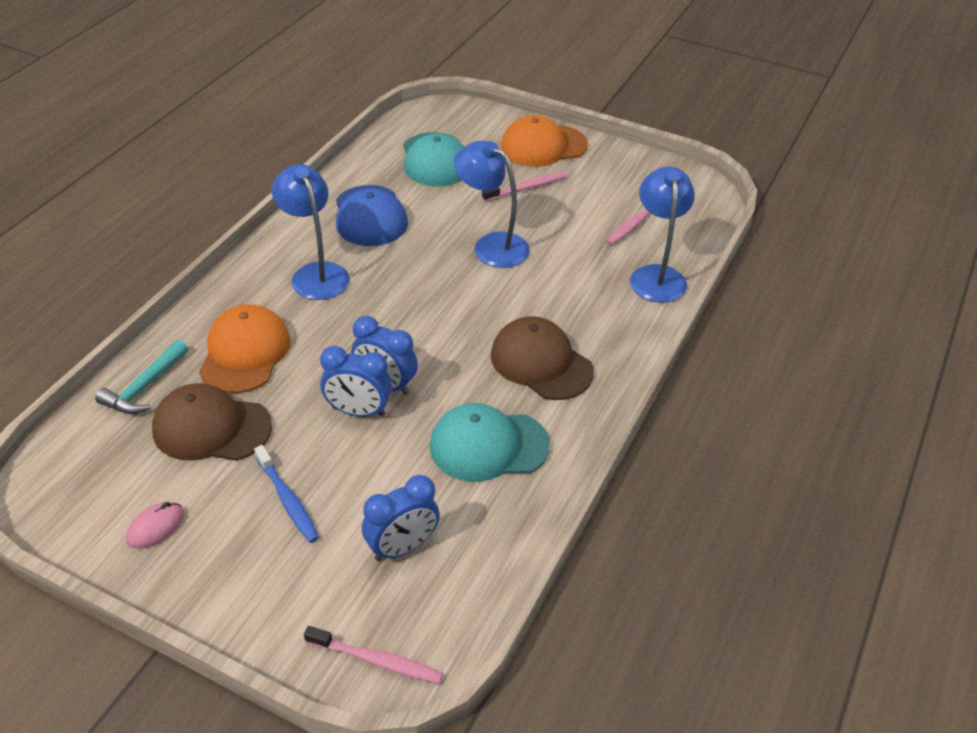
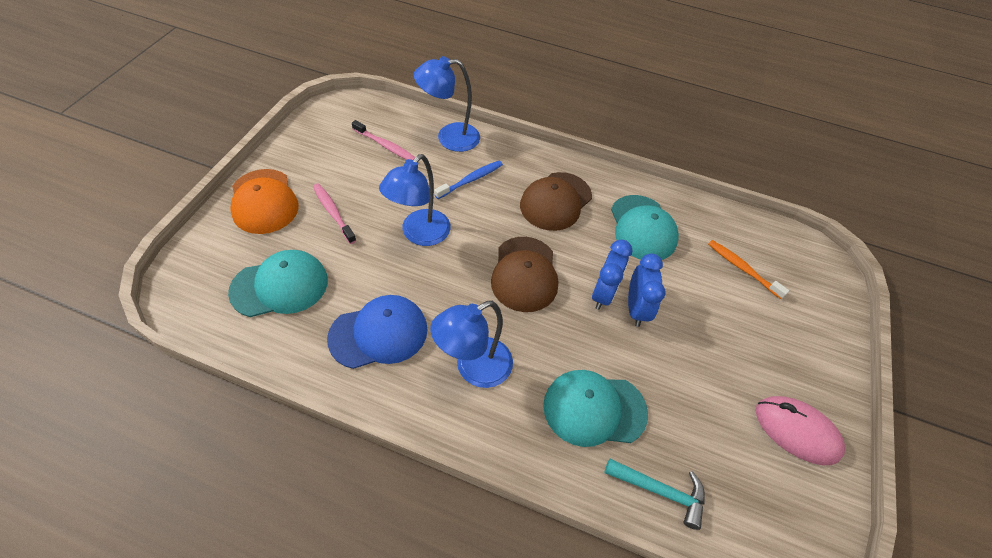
camera: 100 degrees left, 10 degrees up
pink mouse [126,502,184,549] -> pink mouse [756,396,845,465], size x1.73
brown cap [152,383,272,461] -> brown cap moved to [491,237,558,312]
orange cap [199,304,291,393] -> turquoise cap [543,370,648,447]
blue toothbrush [254,445,319,543] -> blue toothbrush moved to [434,161,503,199]
pink toothbrush [304,626,443,684] -> none
blue clock [362,475,440,561] -> orange toothbrush [708,240,789,299]

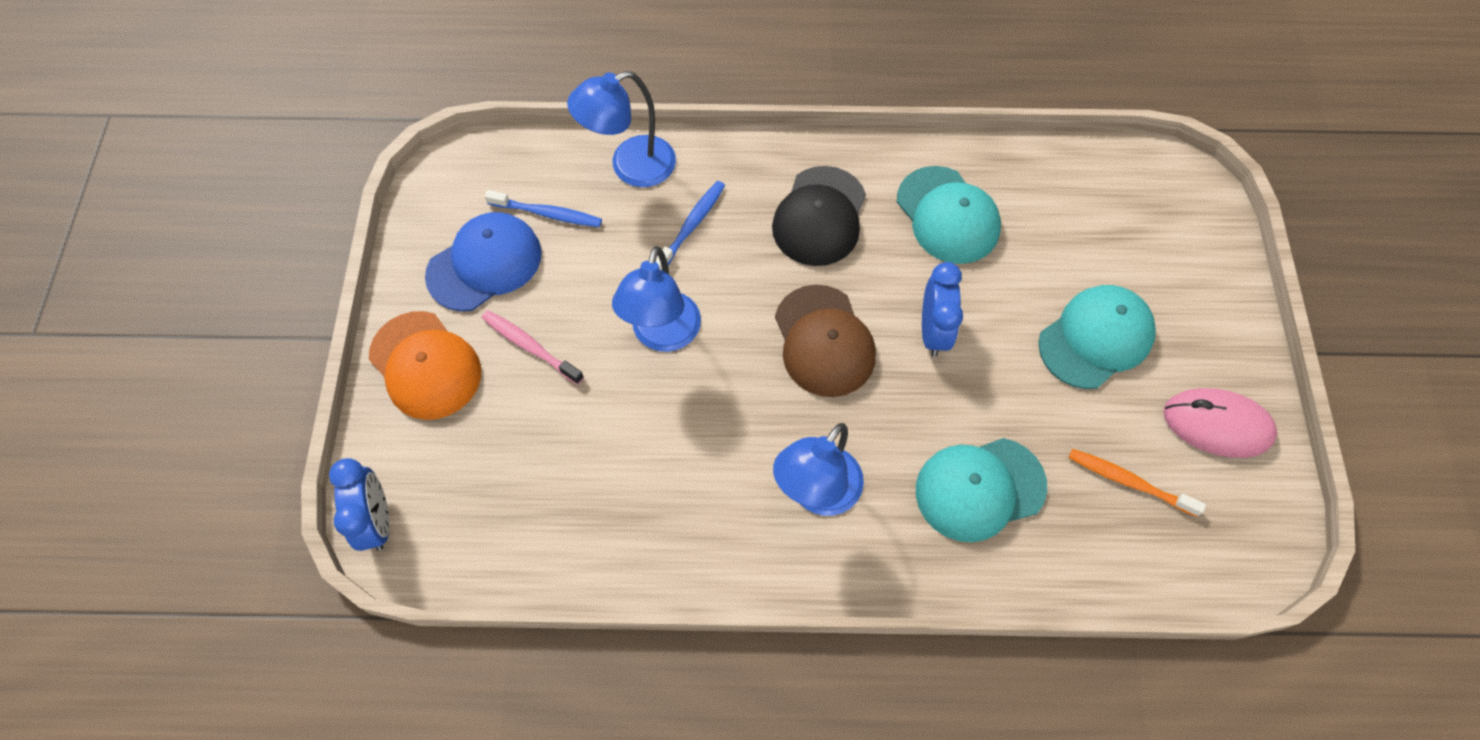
camera: 15 degrees left, 10 degrees up
turquoise cap [228,250,328,317] -> turquoise cap moved to [1038,285,1156,389]
blue cap [327,295,428,369] -> blue cap moved to [425,212,542,312]
pink toothbrush [352,120,415,160] -> blue toothbrush [485,190,602,227]
brown cap [520,172,592,231] -> black cap [772,166,866,266]
turquoise hammer [604,458,705,530] -> none
blue clock [628,253,666,327] -> blue clock moved to [329,458,389,551]
orange toothbrush [708,240,789,299] -> orange toothbrush moved to [1069,449,1206,517]

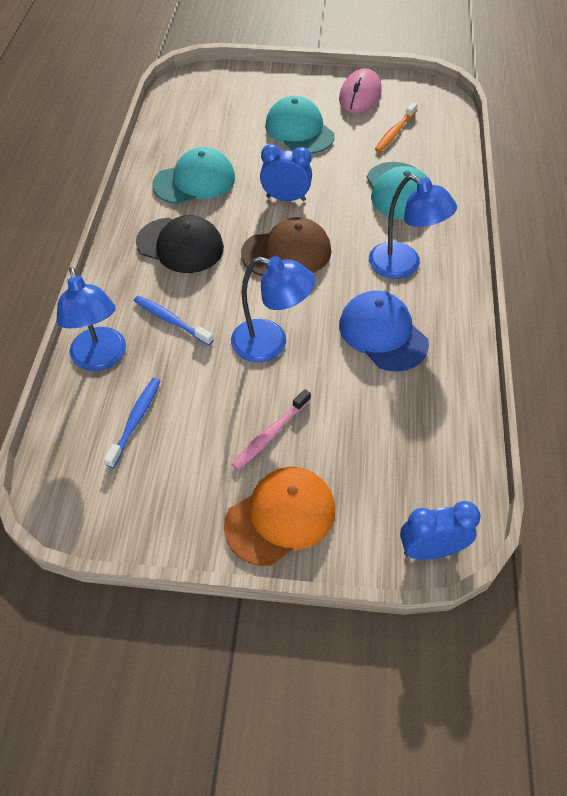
camera: 85 degrees left, 10 degrees down
blue cap [425,212,542,312] -> blue cap moved to [339,291,429,372]

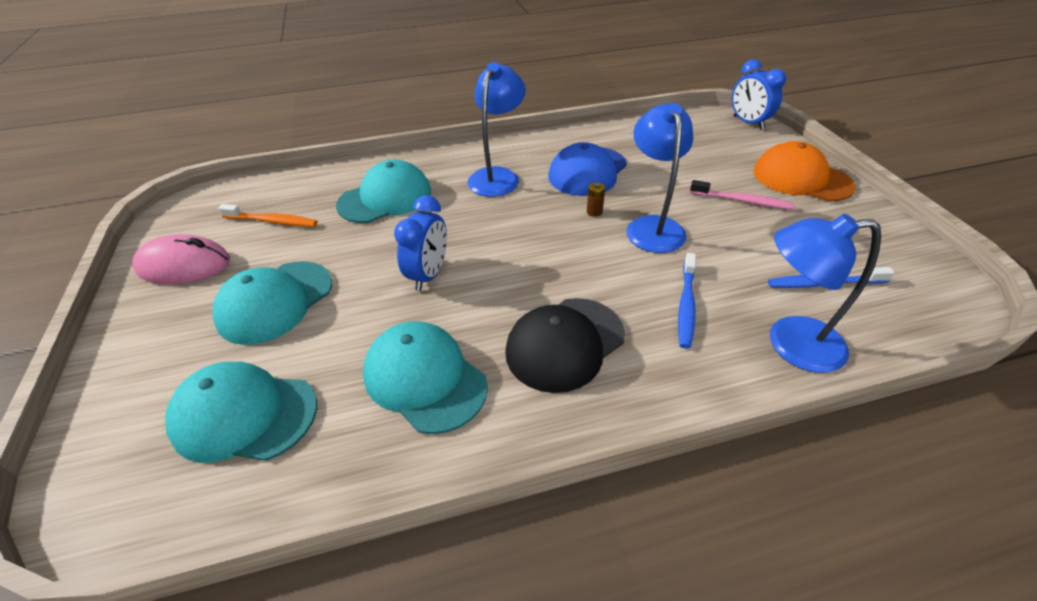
camera: 110 degrees left, 10 degrees down
blue lamp [56,267,126,371] -> blue lamp turned 135 degrees counterclockwise [770,214,881,373]
black cap [136,215,224,273] -> black cap turned 135 degrees counterclockwise [505,298,625,393]
brown cap [241,217,331,276] -> none
blue clock [260,144,312,201] -> blue clock turned 150 degrees counterclockwise [394,195,447,291]
none -> turquoise cap [165,362,317,463]
none -> brown battery [587,182,605,217]

